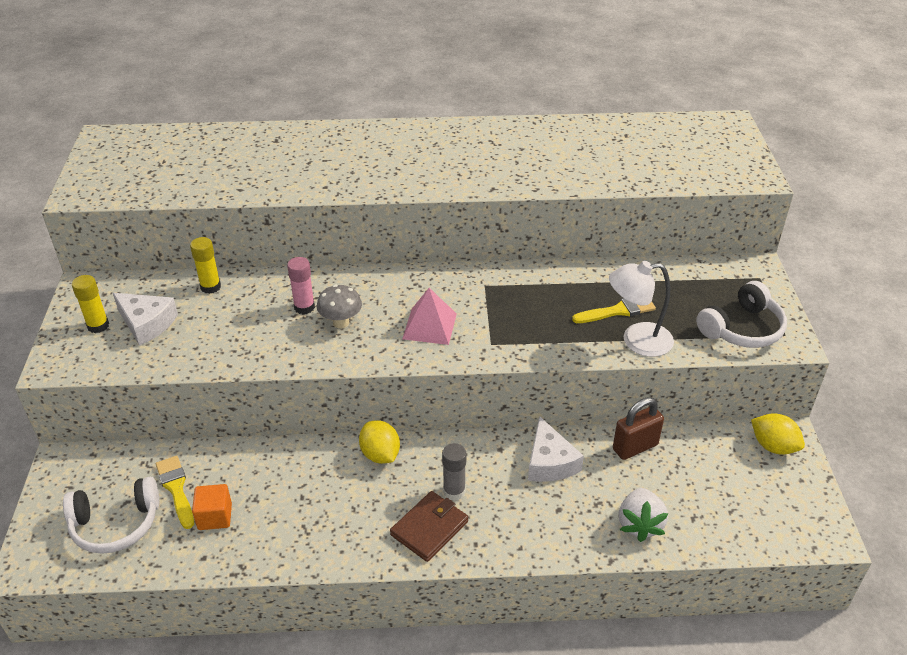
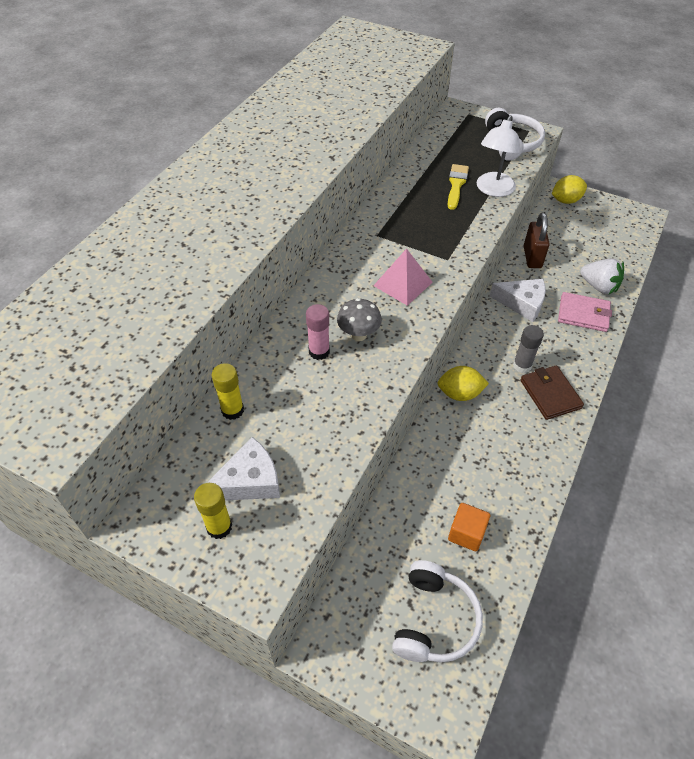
camera: 60 degrees left, 10 degrees up
yellow brush [156,456,194,529] -> none
none -> pink wallet [558,292,612,332]

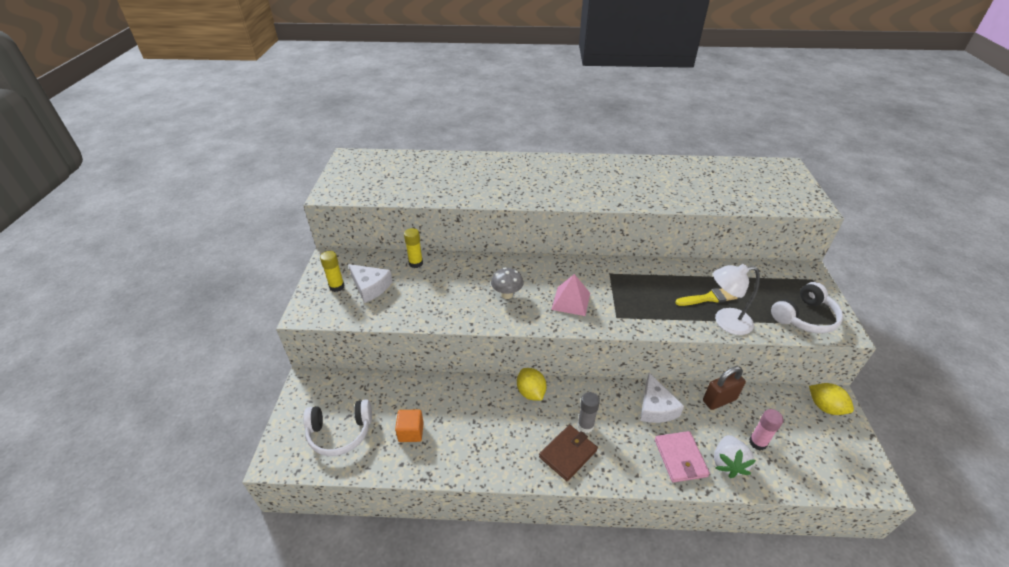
camera: 65 degrees right, 10 degrees down
pink glue stick [306,304,330,360] -> pink glue stick moved to [749,409,783,450]

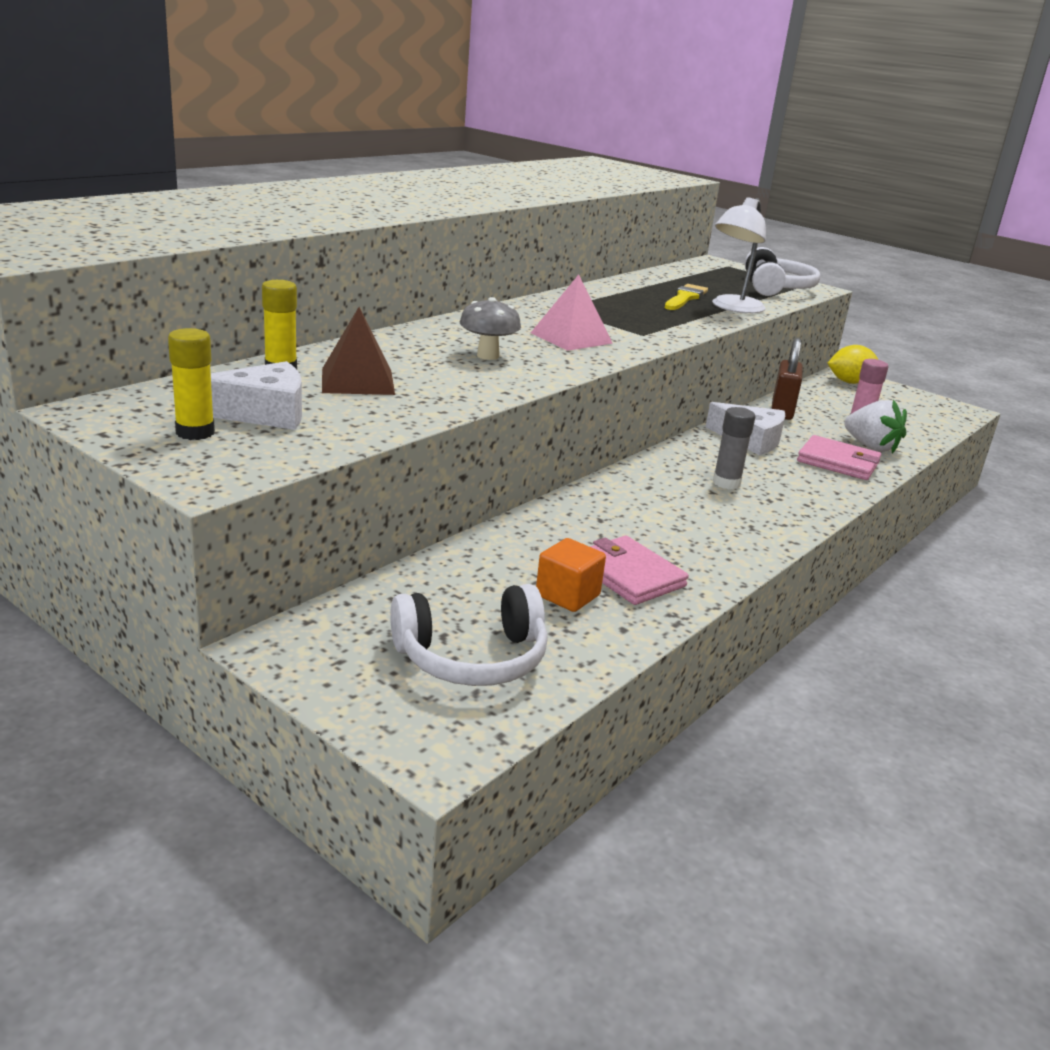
camera: 55 degrees left, 15 degrees down
white headphones [303,399,372,456] -> white headphones turned 45 degrees clockwise [390,584,548,686]
yellow lemon [517,368,547,401] -> none
brown wallet [539,425,598,481] -> none
none -> brown pyramid [322,307,395,395]
none -> pink wallet [590,536,689,605]

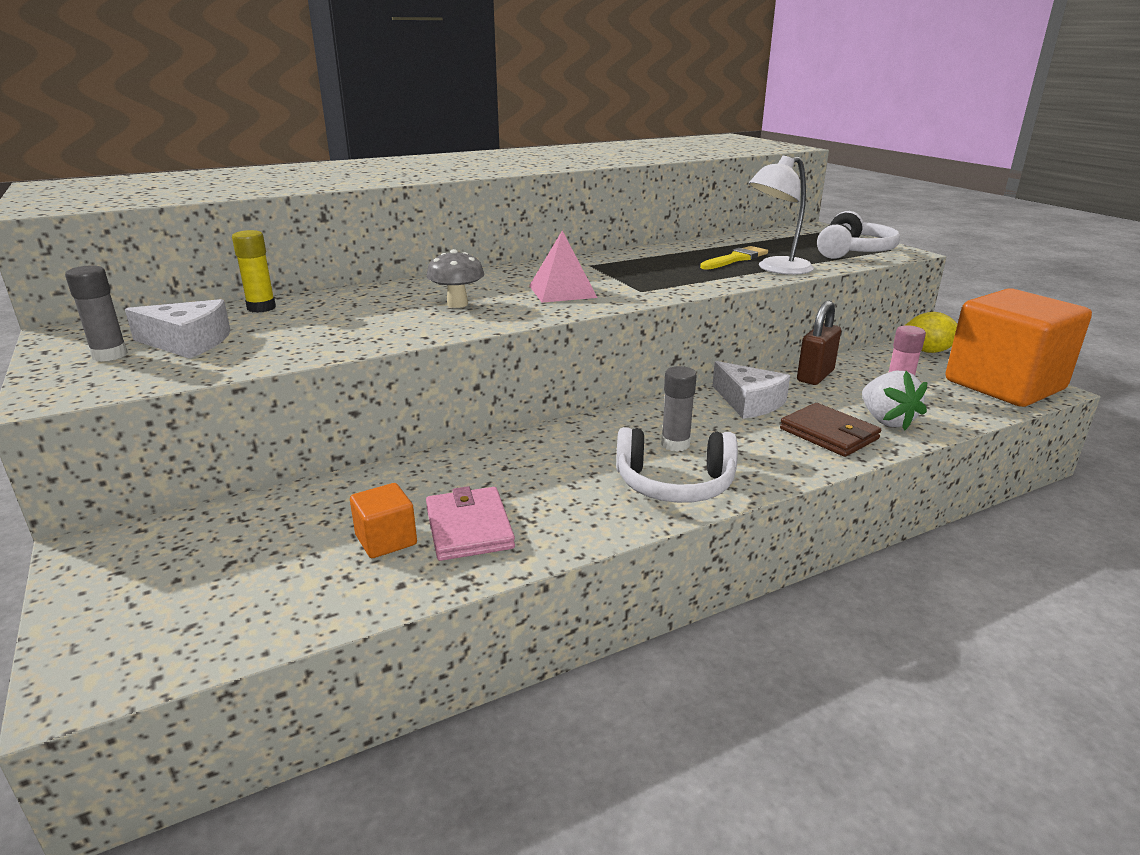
camera: 25 degrees right, 0 degrees up
yellow glue stick [168,328,215,440] -> grey glue stick [65,265,128,362]
brown pyramid [322,307,395,395] -> none
white headphones [390,584,548,686] -> white headphones moved to [616,427,738,503]
pink wallet [797,435,881,480] -> brown wallet [780,403,881,457]
none -> orange cube [946,288,1092,407]

